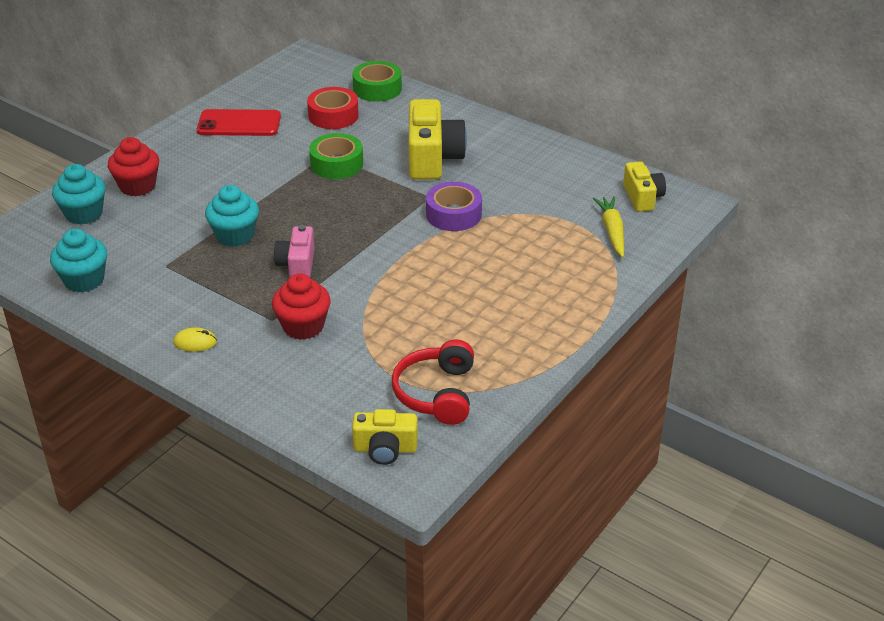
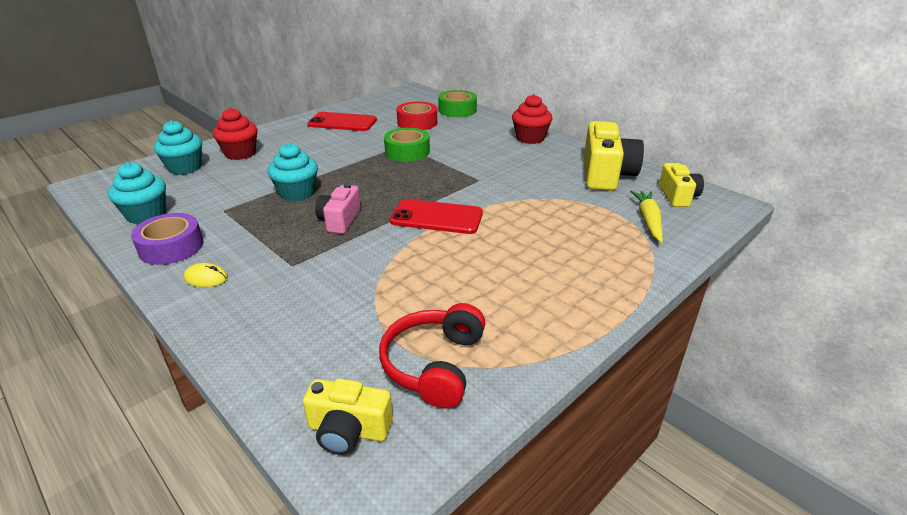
camera: 10 degrees right, 5 degrees down
red cupcake [272,273,331,340] -> red cupcake moved to [512,94,552,144]
yellow camera [409,99,467,180] -> yellow camera moved to [584,121,644,191]
purple tape [426,182,482,231] -> purple tape moved to [131,213,204,265]
none -> red phone [390,199,483,234]

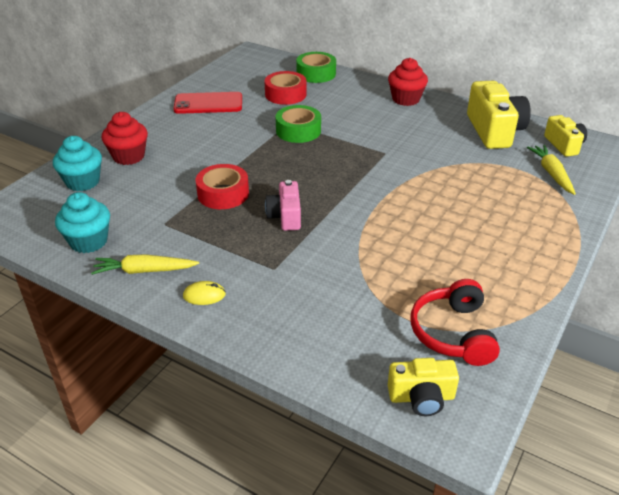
camera: 15 degrees left, 5 degrees up
purple tape [131,213,204,265] -> yellow carrot [91,254,199,275]
turquoise cupcake [268,143,318,202] -> red tape [195,164,249,209]
red phone [390,199,483,234] -> none

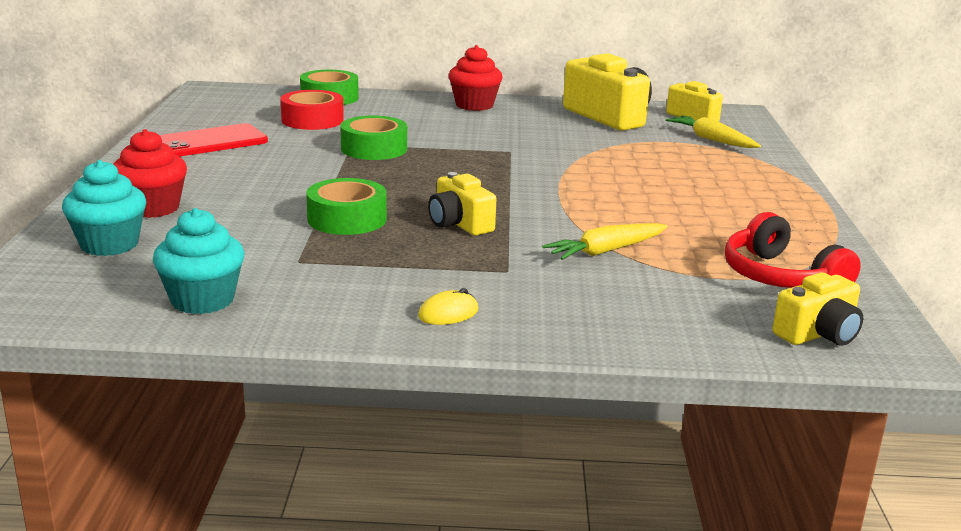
camera: 30 degrees left, 15 degrees down
yellow carrot [91,254,199,275] -> yellow carrot moved to [542,223,668,260]
red tape [195,164,249,209] -> green tape [306,178,387,235]
pink camera [265,180,301,231] -> yellow camera [428,172,497,236]

